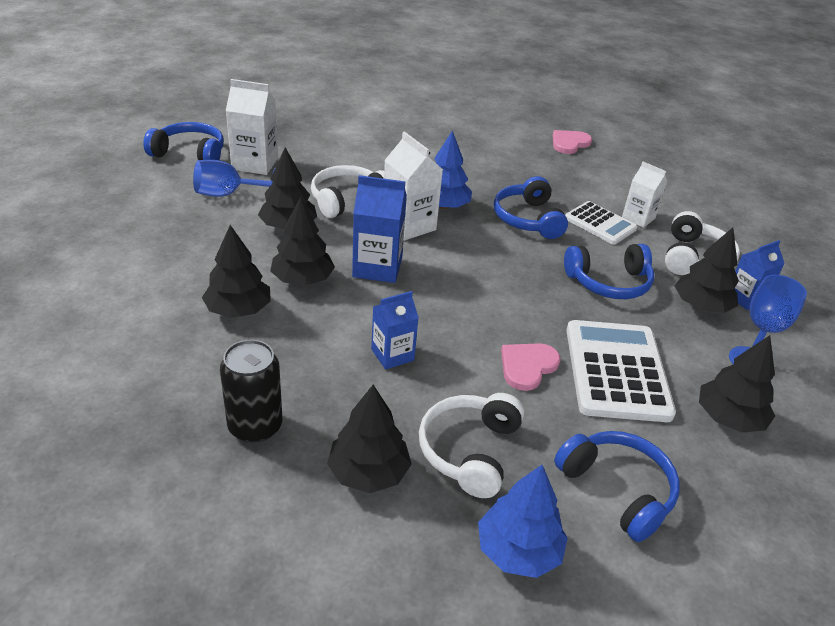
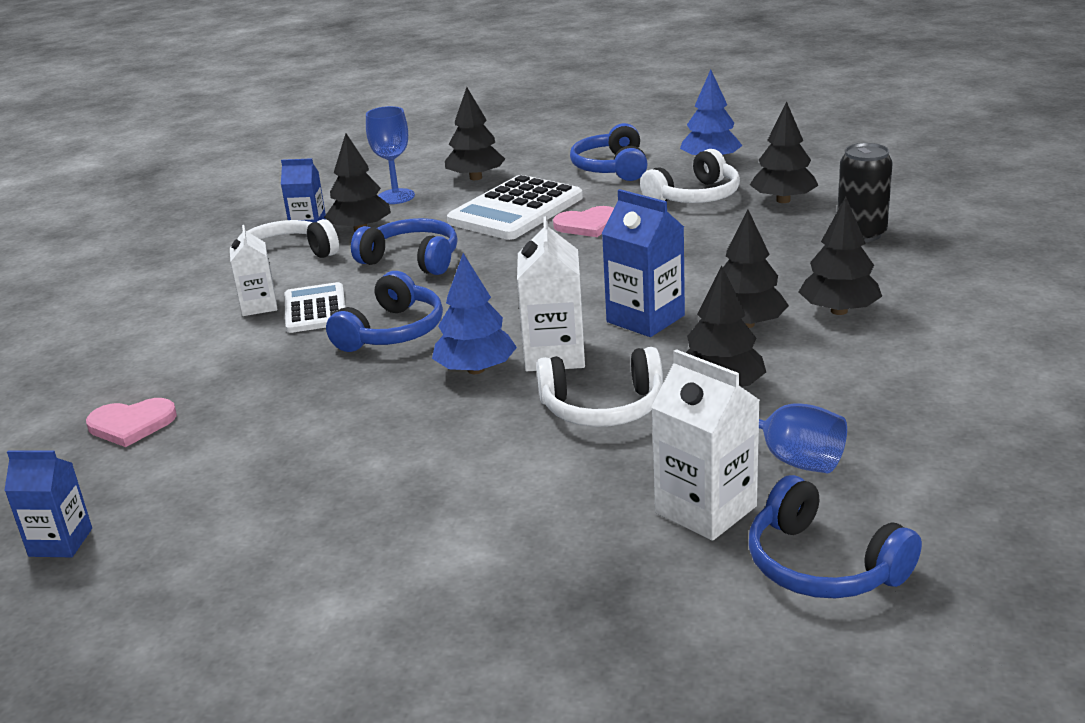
camera: 140 degrees left, 10 degrees down
blue carton [371,291,419,370] -> blue carton moved to [4,450,92,557]

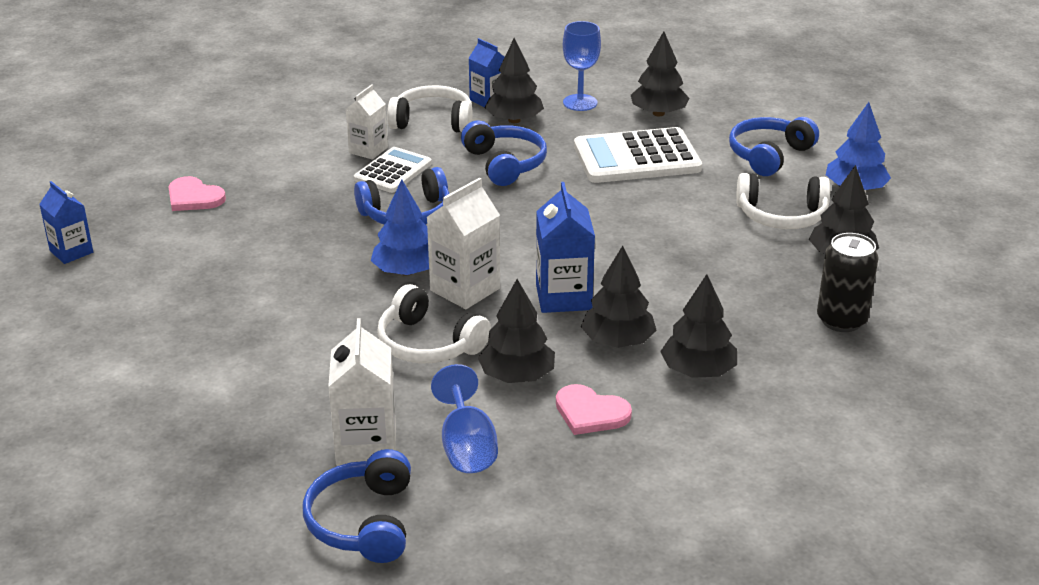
camera: 40 degrees right, 5 degrees up
pink heart [553,206,614,237] -> pink heart moved to [556,384,632,435]

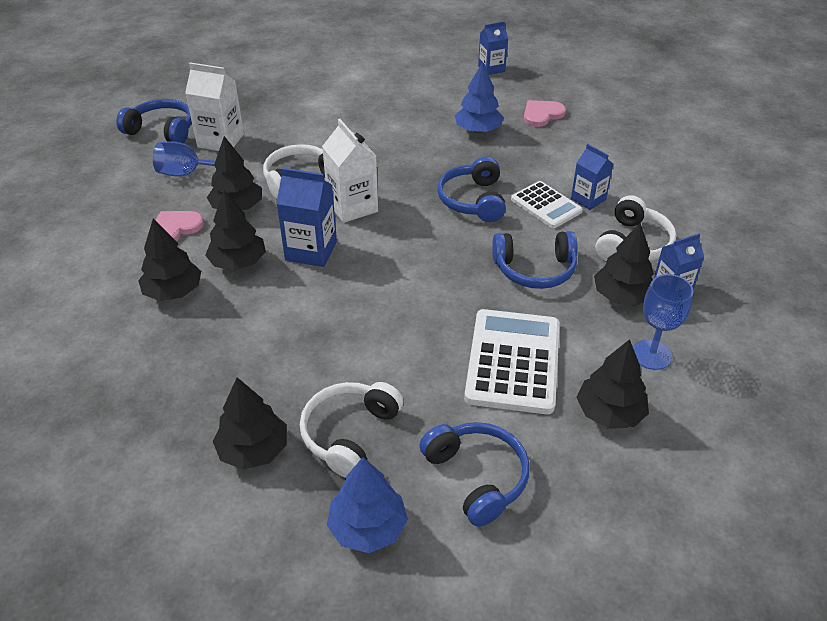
camera: 110 degrees right, 10 degrees up
white carton [345,84,388,160] -> blue carton [571,144,613,210]
blue tree [371,179,429,276] -> blue tree moved to [454,62,504,133]
black can [817,233,879,332] -> none

